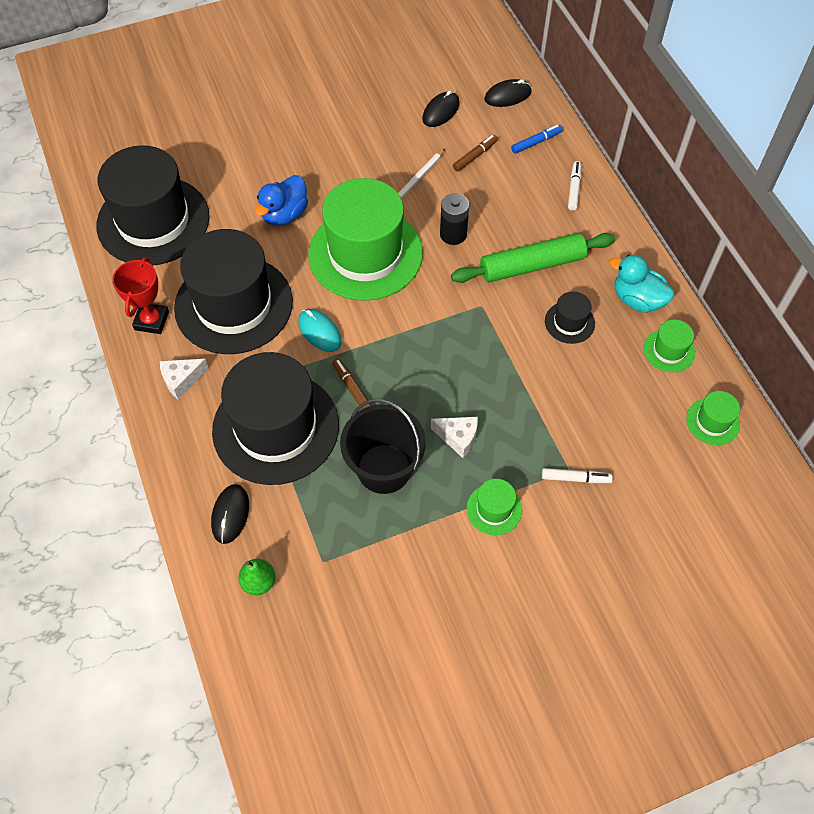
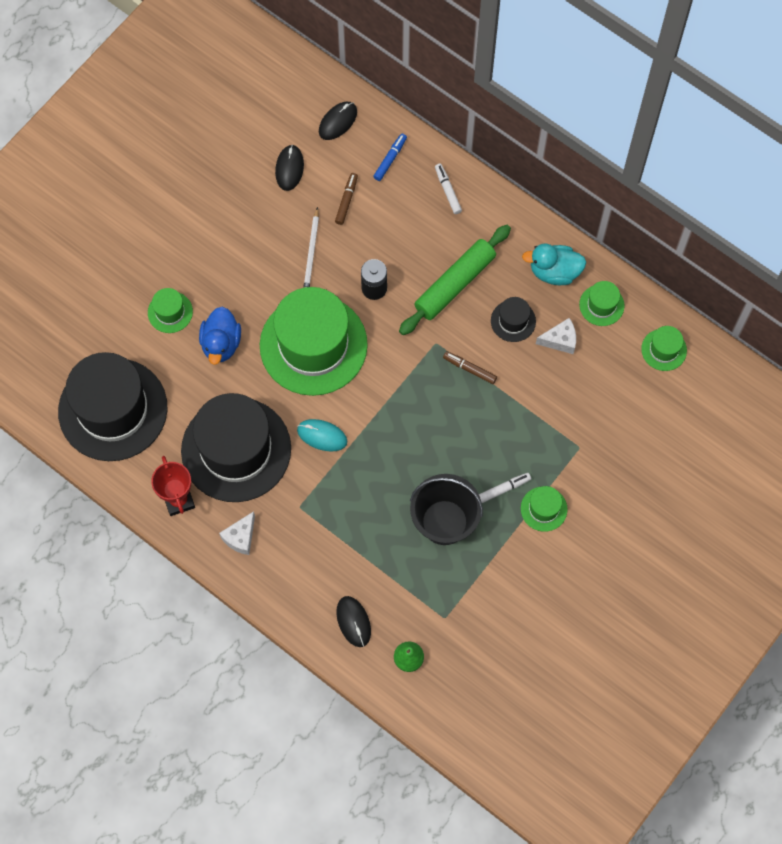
camera: 30 degrees left, 10 degrees up
black hat [212,352,339,485] -> none
brown marker [332,358,372,409] -> brown marker moved to [443,351,497,384]
white cheese [431,417,478,458] -> white cheese moved to [536,318,576,354]
white marker [542,468,613,483] -> white marker moved to [479,473,531,503]
none -> green hat [148,288,193,333]

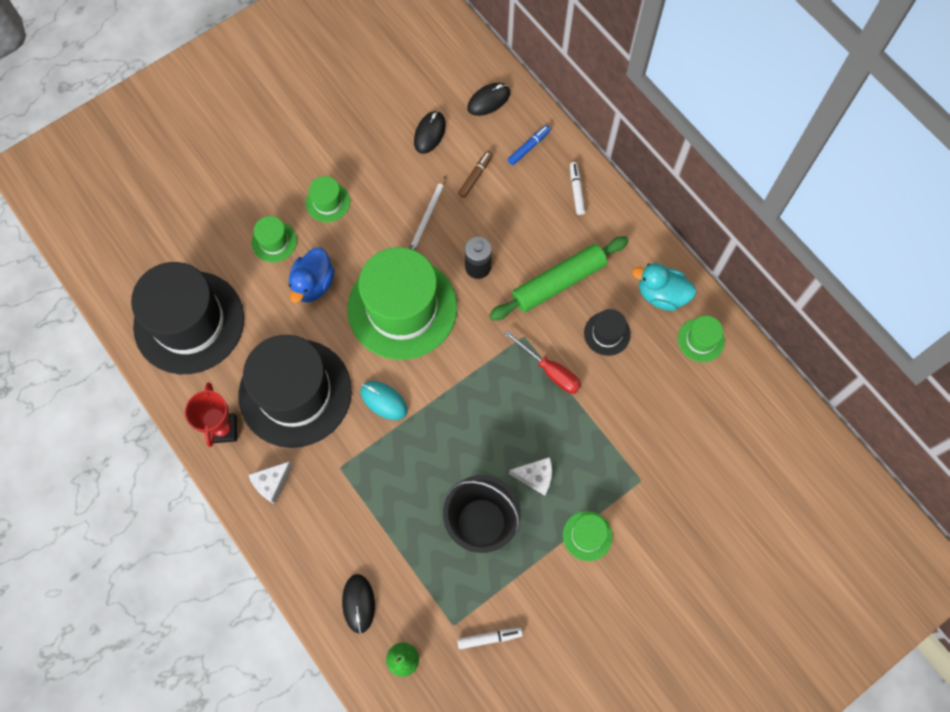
camera: 15 degrees right, 0 degrees up
brown marker [443,351,497,384] -> red screwdriver [504,331,581,394]
white marker [479,473,531,503] -> white marker moved to [457,628,523,649]
white cheese [536,318,576,354] -> white cheese moved to [509,457,552,495]
green hat [641,326,687,371] -> green hat moved to [306,176,350,222]

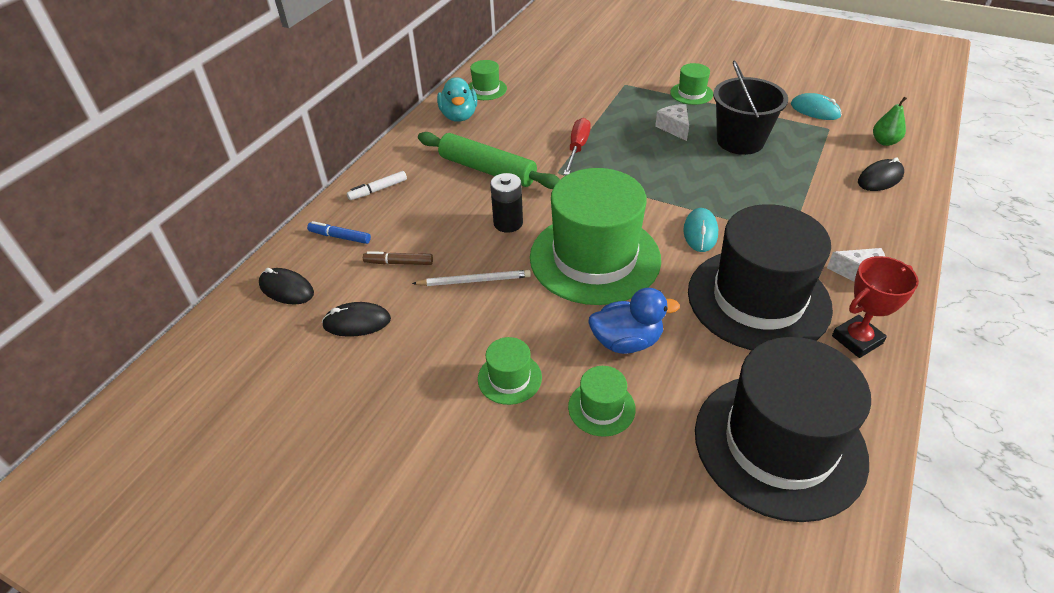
camera: 115 degrees left, 25 degrees down
white marker [457,628,523,649] -> turquoise mouse [791,93,842,120]
black hat [584,309,631,356] -> none

